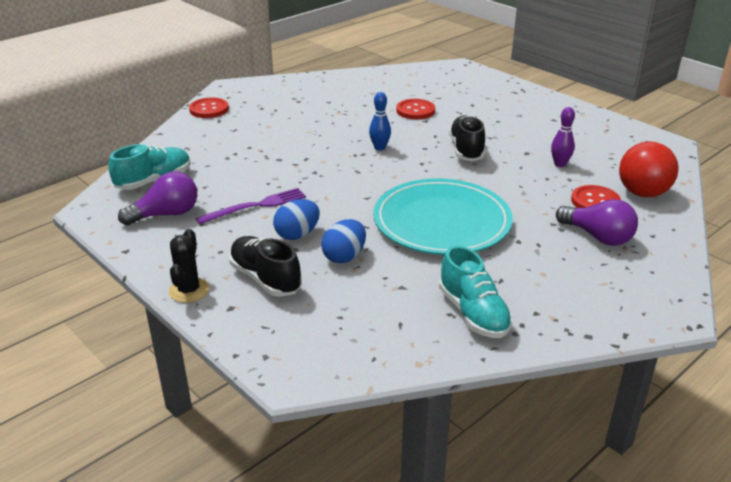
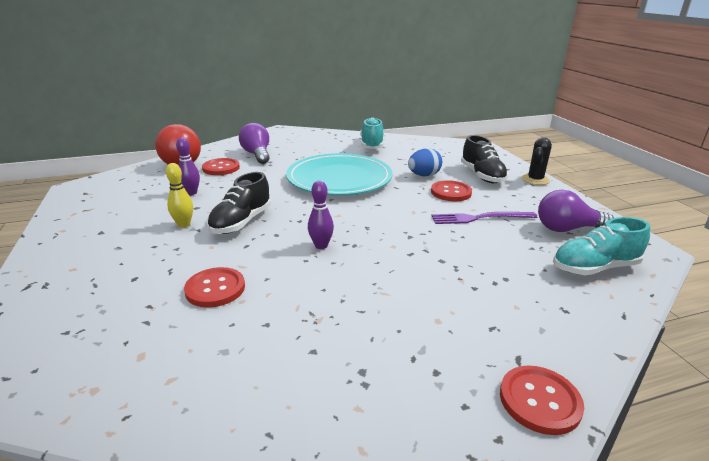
camera: 155 degrees left, 5 degrees down
blue egg [273,199,320,240] -> red button [431,180,472,201]
blue bowling pin [369,92,391,151] -> purple bowling pin [308,181,334,249]
none -> yellow bowling pin [166,163,193,228]

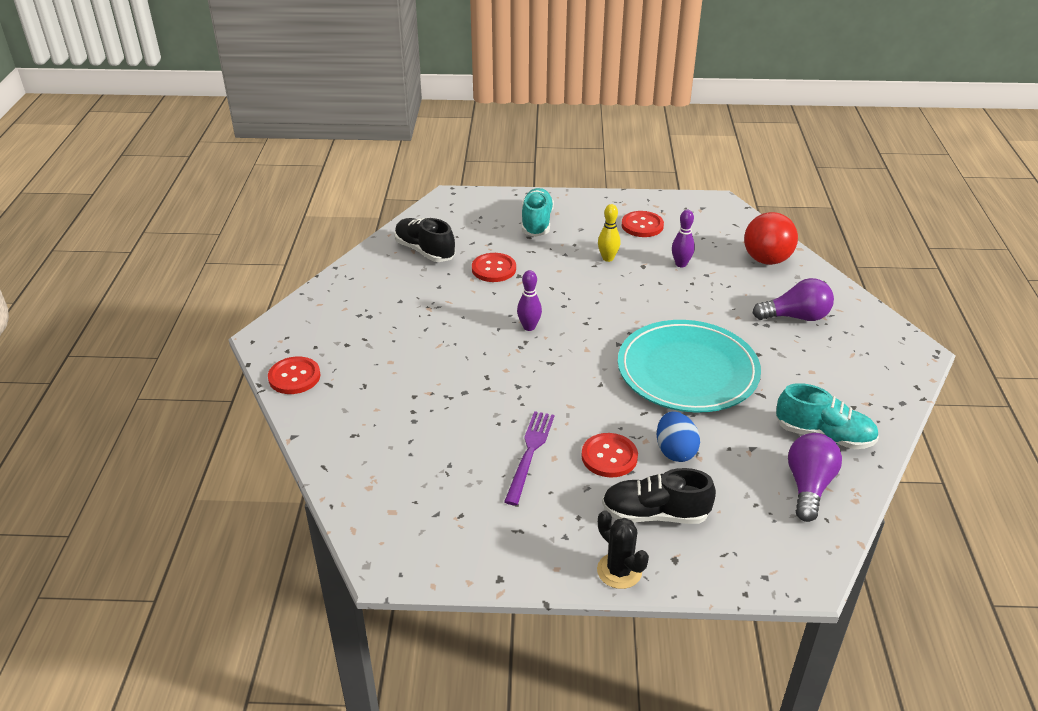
camera: 110 degrees right, 10 degrees up
red button [202,158,240,175] -> red button moved to [622,211,664,237]
black shoe [207,172,271,234] -> black shoe moved to [394,218,455,262]
purple light bulb [538,190,614,232] -> purple light bulb moved to [788,433,842,522]
turquoise shoe [553,217,650,275] -> turquoise shoe moved to [522,188,554,237]

